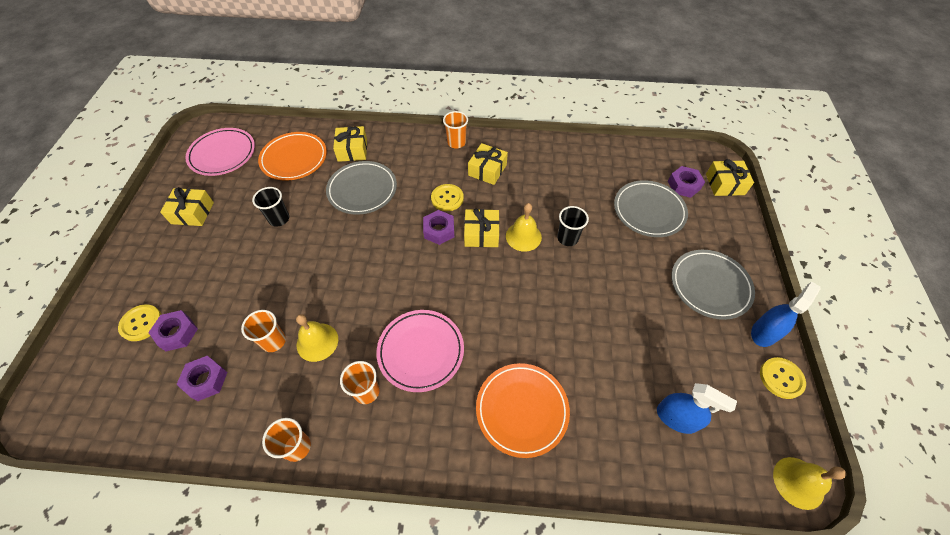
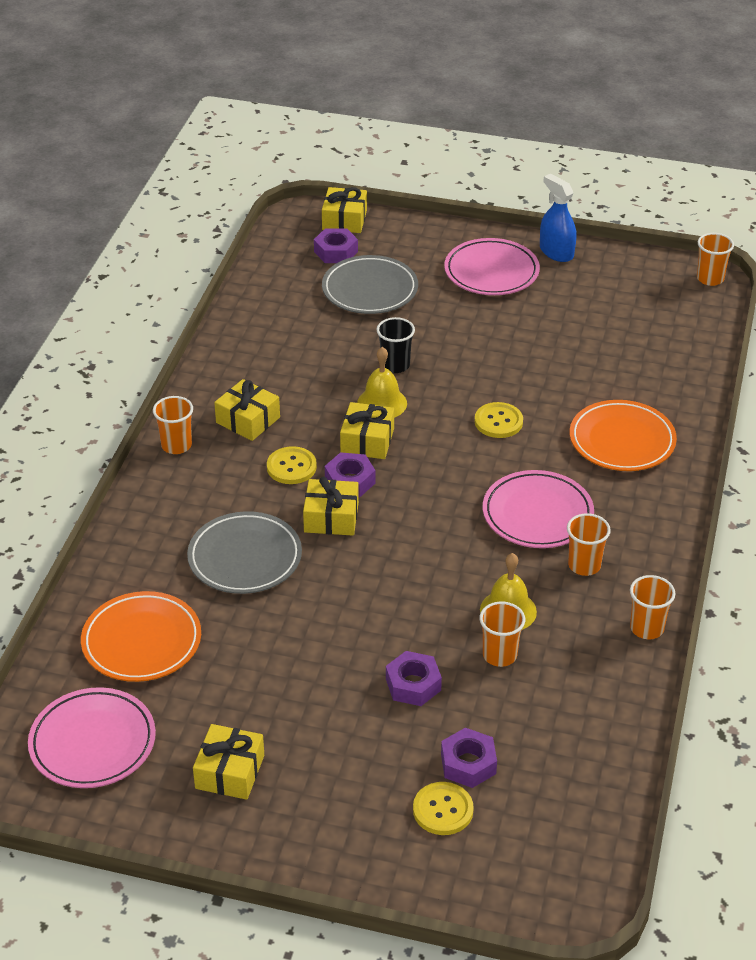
camera: 80 degrees left, 15 degrees down
purple nut [176,356,227,401] -> purple nut moved to [386,651,442,706]
black cup [252,187,289,227] -> none
yellow gift [333,126,367,162] -> yellow gift moved to [303,477,359,536]
blue spray bottle [657,383,737,434] -> none
grey plate [671,250,755,320] -> pink plate [444,238,540,295]
yellow button [760,357,806,399] -> yellow button moved to [475,402,523,438]
yellow bell [773,457,846,510] -> orange cup [697,233,734,286]

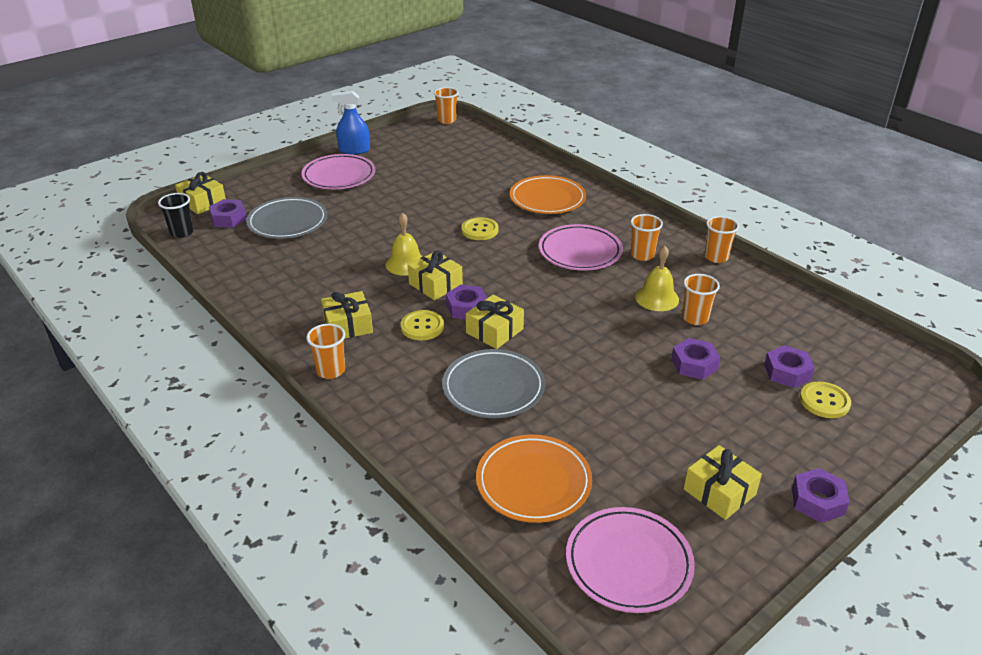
camera: 55 degrees left, 5 degrees down
black cup [376,317,415,373] -> black cup moved to [158,193,194,238]
none -> purple nut [792,468,850,523]

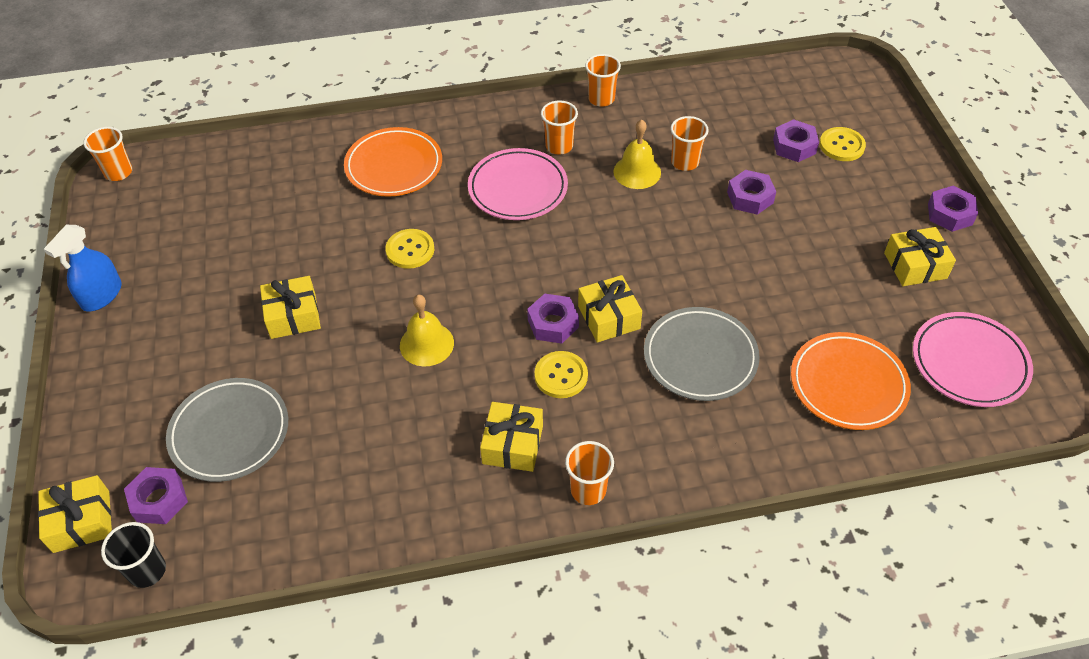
camera: 60 degrees left, 15 degrees up
pink plate [301,154,375,189] -> none
yellow gift [408,250,463,300] -> yellow gift moved to [260,276,321,339]

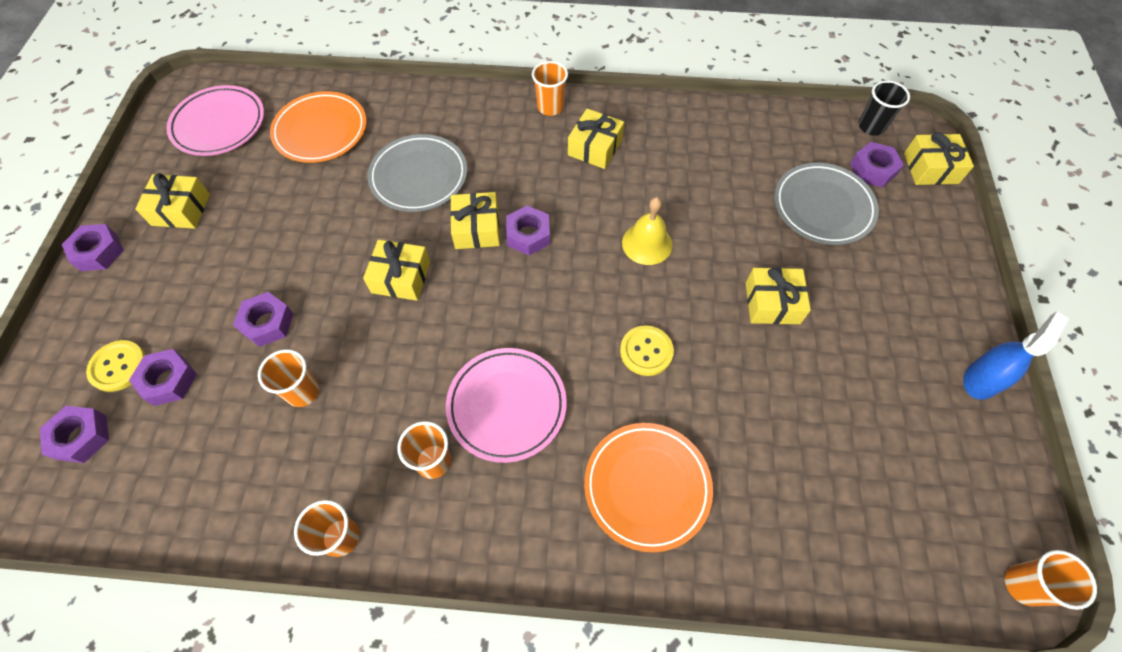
camera: 165 degrees left, 10 degrees up
yellow button [534,351,588,398] -> none
yellow bell [613,119,661,189] -> none
none -> purple nut [40,406,109,463]
none -> yellow gift [363,240,430,301]

